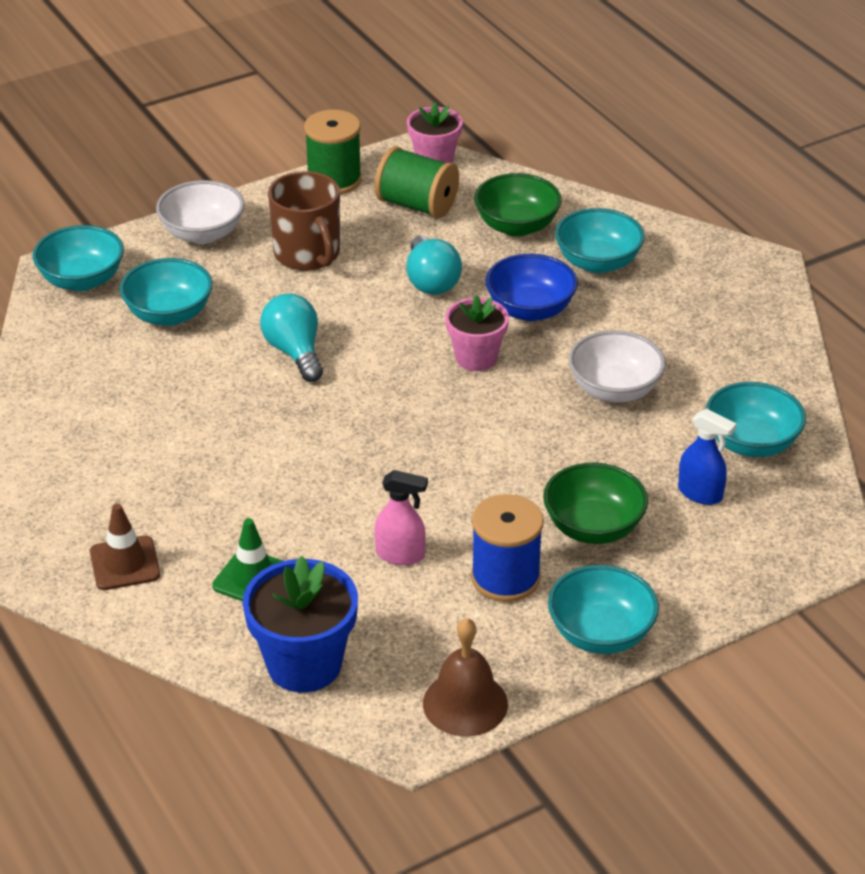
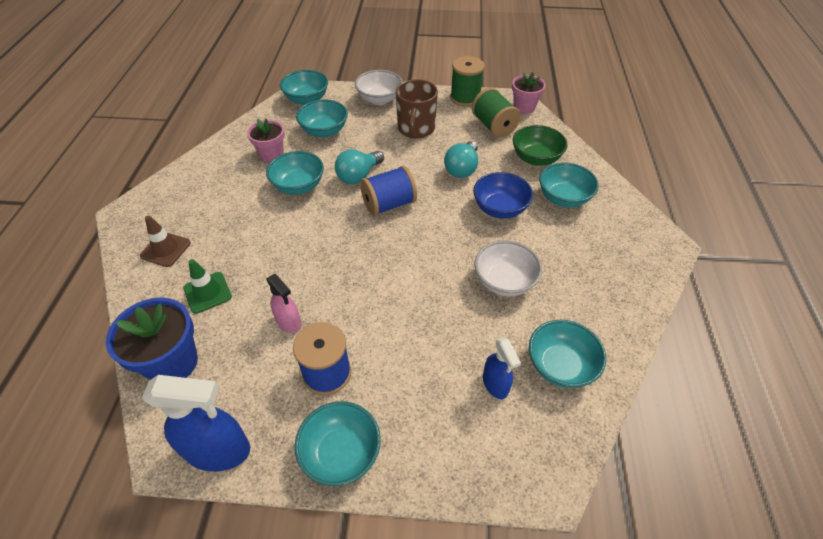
camera: 35 degrees right, 10 degrees up
turquoise light bulb [260,294,323,382] -> turquoise light bulb turned 150 degrees counterclockwise [335,149,384,184]
brown bell [423,618,508,736] -> blue spray bottle [142,375,250,472]
pink flower pot [445,295,509,371] -> pink flower pot moved to [247,118,285,162]
green bowl [543,463,648,544] -> none
none -> turquoise bowl [266,151,324,195]
none -> blue spool [360,166,417,216]

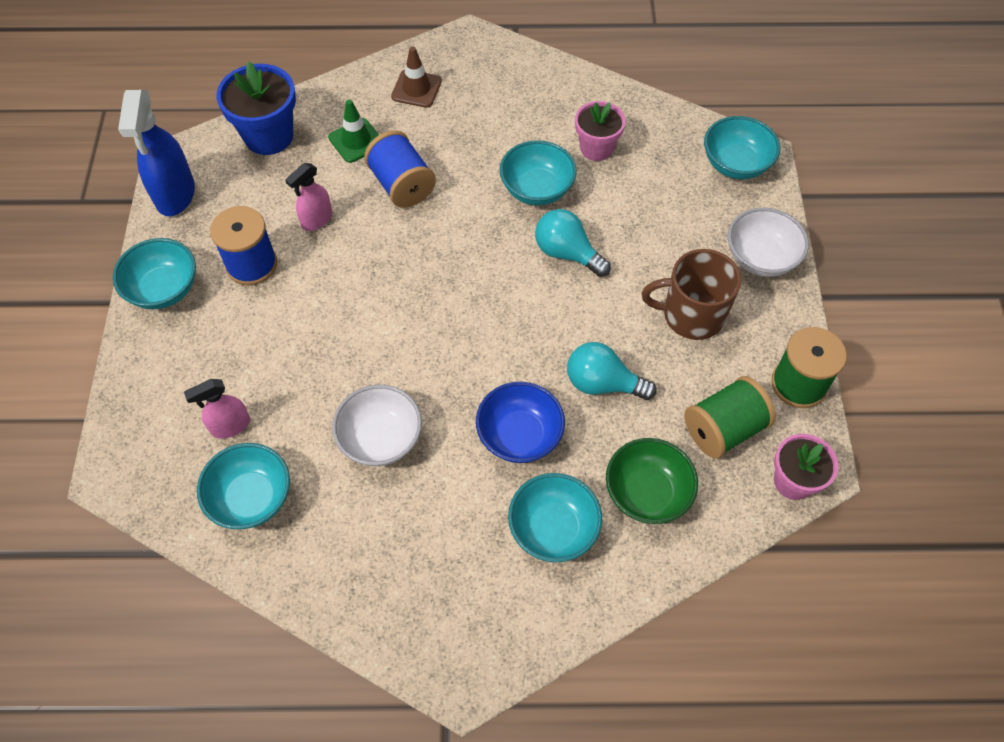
camera: 85 degrees right, 10 degrees up
turquoise bowl [296,99,348,138] -> none
blue spool [360,166,417,216] -> blue spool moved to [364,130,436,208]
blue spray bottle [483,337,521,399] -> pink spray bottle [184,379,250,439]

